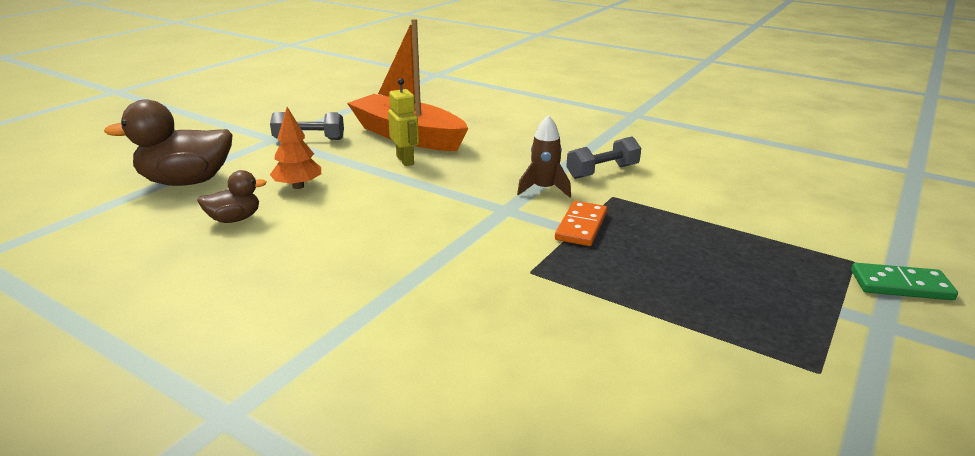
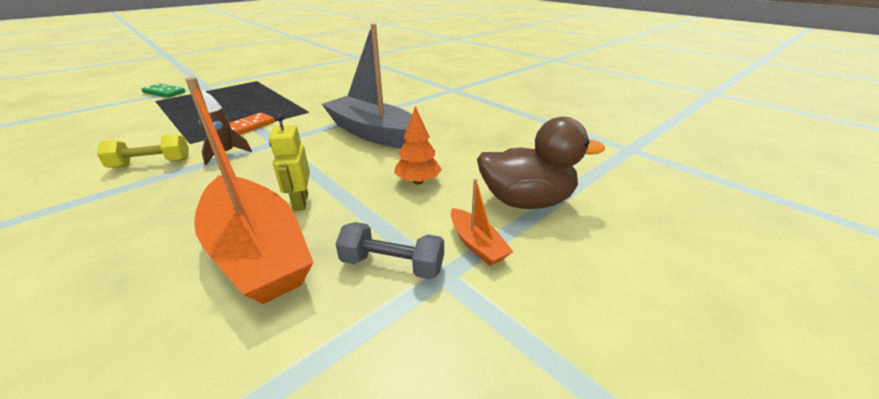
camera: 165 degrees left, 5 degrees up
brown duck [197,170,267,223] -> none
grey dumbbell [566,136,641,179] -> yellow dumbbell [97,134,189,168]
none -> grey boat [322,24,412,148]
none -> orange boat [451,179,514,266]

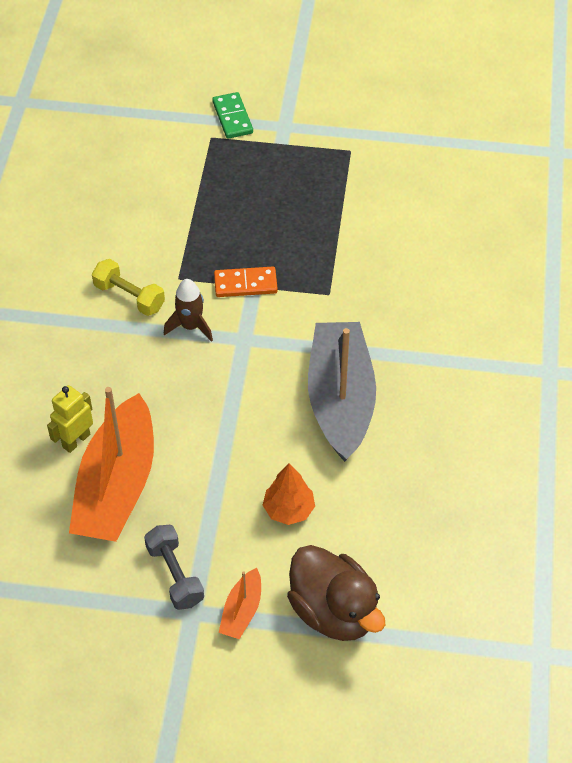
camera: 50 degrees right, 20 degrees up
yellow robot [269,113,310,211] -> yellow robot moved to [47,385,93,453]

